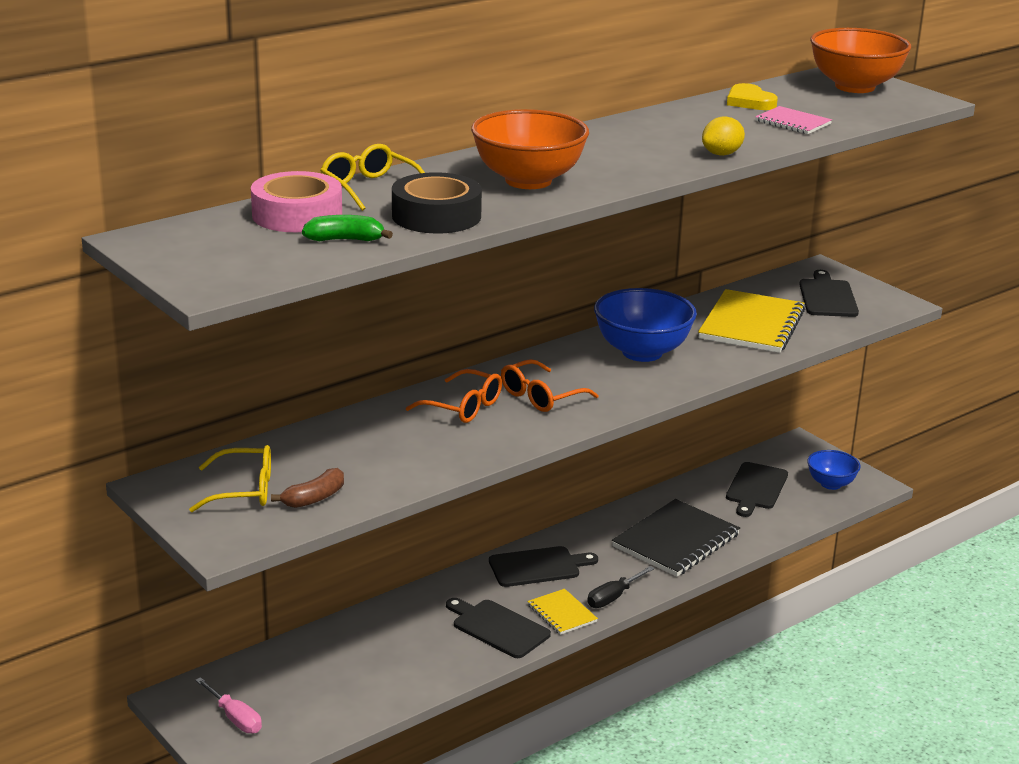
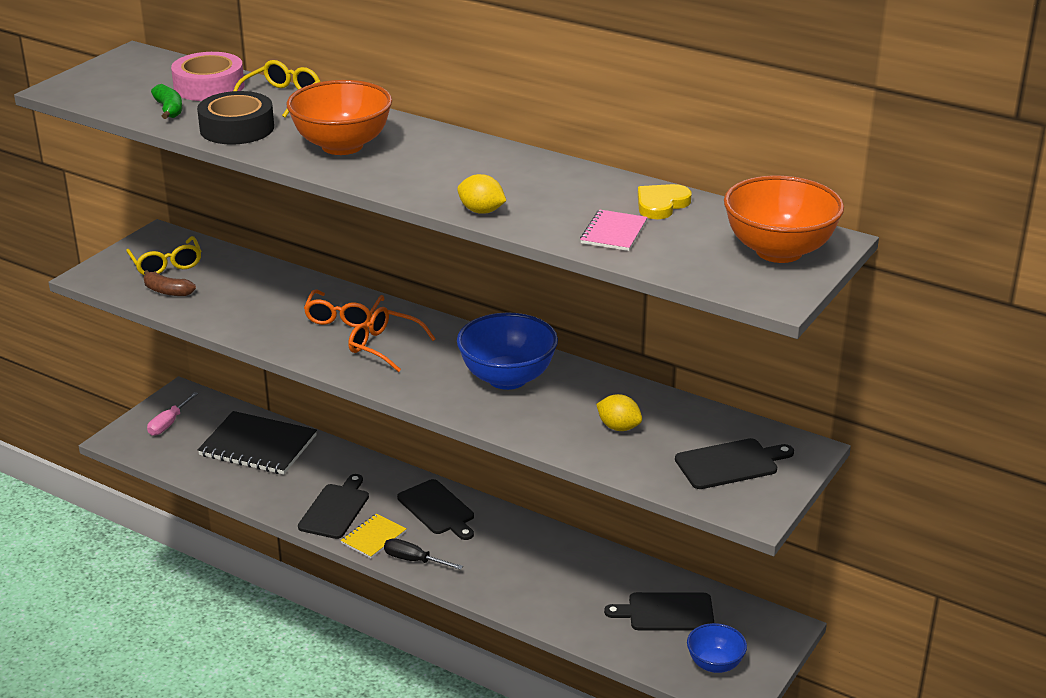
camera: 70 degrees right, 5 degrees up
black notebook [612,499,740,577] -> black notebook moved to [198,411,317,475]
yellow notebook [698,289,805,353] -> yellow lemon [596,394,642,431]

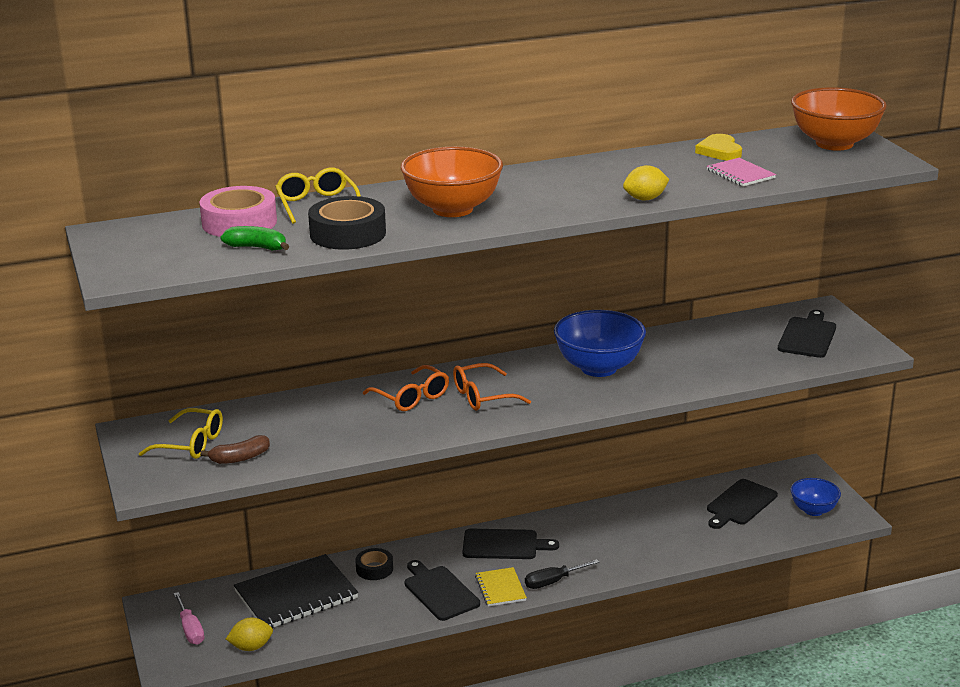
camera: 50 degrees left, 5 degrees down
yellow lemon [596,394,642,431] -> yellow lemon moved to [226,617,273,651]
none -> black tape [355,548,393,580]

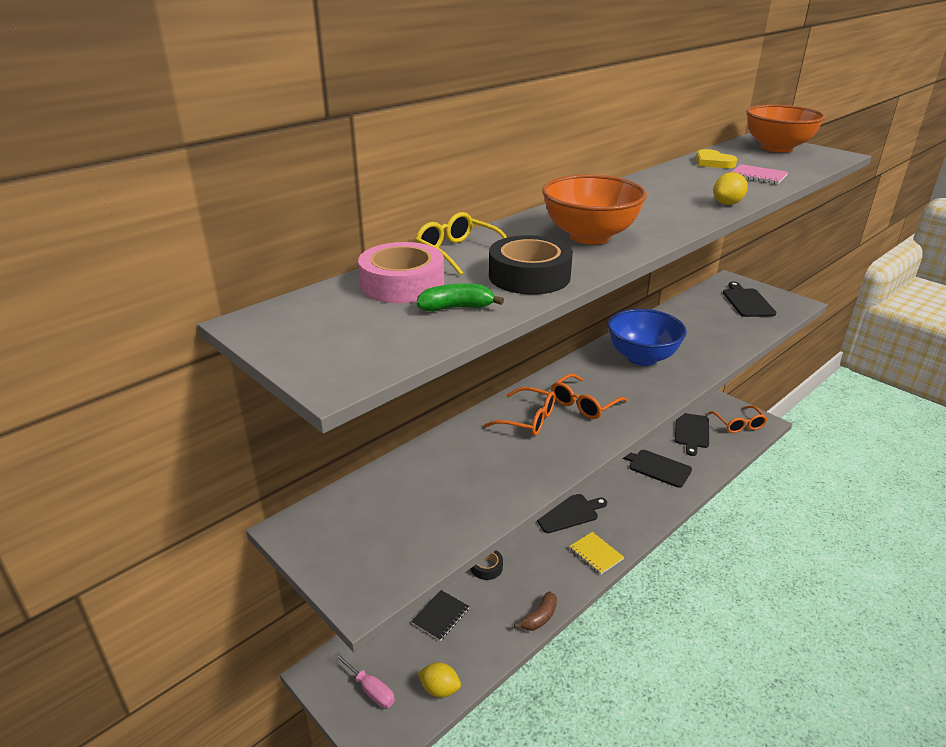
camera: 25 degrees left, 5 degrees up
yellow glasses [139,408,223,459] -> none
brown banana [200,435,270,464] -> brown banana moved to [514,591,557,631]
yellow lemon [226,617,273,651] -> yellow lemon turned 60 degrees clockwise [418,662,461,697]
black notebook [234,554,358,628] -> black notebook [411,590,469,641], size x0.52
black cutting board [405,560,480,621] -> black cutting board moved to [623,450,692,488]
black screwdriver [525,559,600,589] -> none
blue bowl [791,478,841,516] -> orange glasses [708,406,767,433]

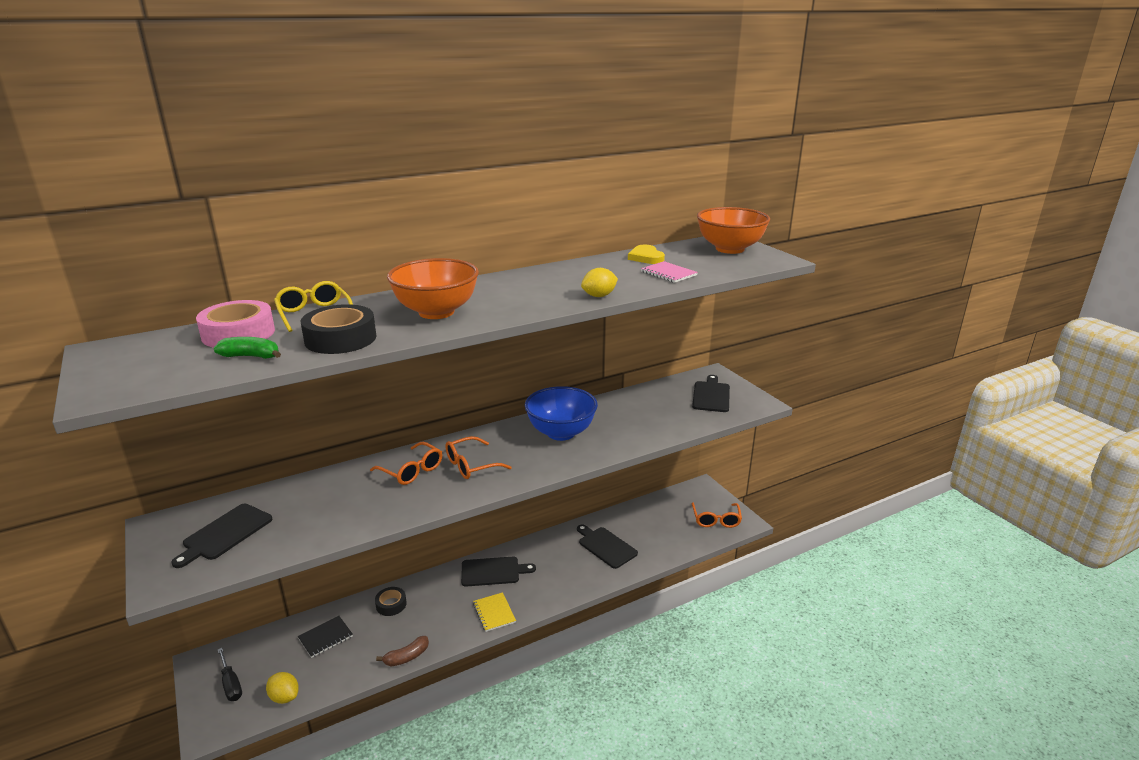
camera: 15 degrees right, 5 degrees down
pink screwdriver [334,653,395,708] -> black screwdriver [218,648,242,701]
black cutting board [675,413,709,456] -> black cutting board moved to [172,504,273,568]

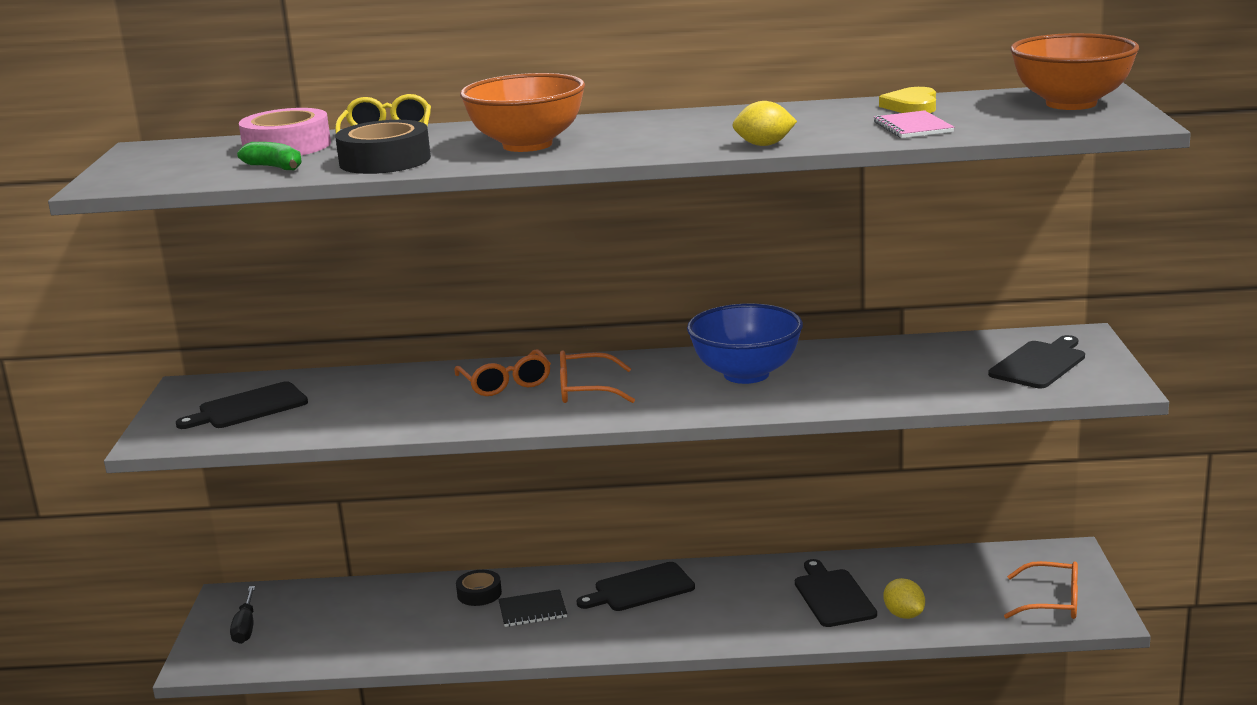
camera: 30 degrees right, 5 degrees down
yellow lemon [266,672,299,704] -> yellow lemon moved to [883,578,925,619]
black notebook [298,616,353,658] -> black notebook moved to [498,589,567,627]
brown banana [376,636,429,666] -> none
black cutting board [461,557,536,587] -> black cutting board turned 135 degrees clockwise [577,562,695,611]
yellow notebook [473,592,516,632] -> none
orange glasses [692,502,742,528] -> orange glasses turned 105 degrees counterclockwise [1004,561,1078,619]

